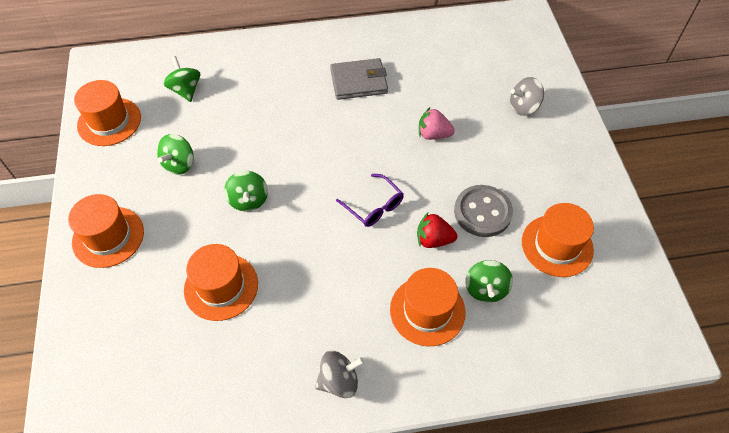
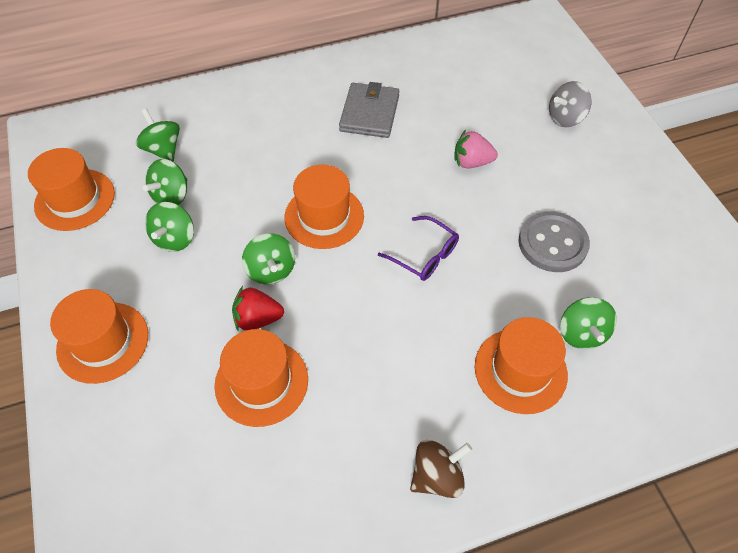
camera: 10 degrees left, 0 degrees up
grey spinning top [315,351,365,398] -> brown spinning top [410,440,472,498]
grey wallet [330,58,388,100] -> grey wallet turned 60 degrees counterclockwise [339,82,399,138]
red strawberry [417,213,457,248] -> red strawberry moved to [232,286,284,331]
orange hat [522,203,594,277] -> orange hat moved to [284,165,364,249]
none -> green spinning top [143,159,187,205]

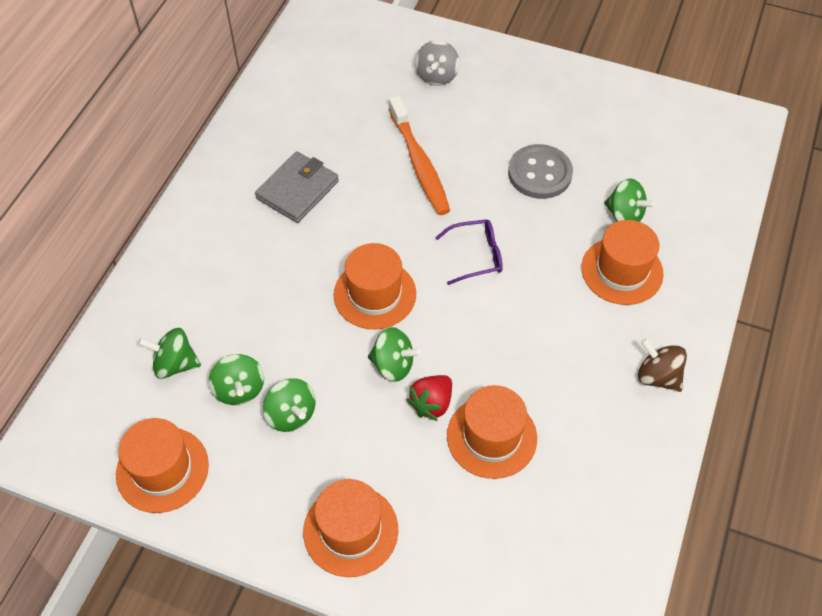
camera: 50 degrees left, 0 degrees up
grey wallet [339,82,399,138] -> grey wallet turned 75 degrees clockwise [255,151,339,223]
brown spinning top [410,440,472,498] -> brown spinning top turned 60 degrees counterclockwise [638,338,687,392]
pink strawberry [455,130,498,168] -> orange toothbrush [389,96,450,215]

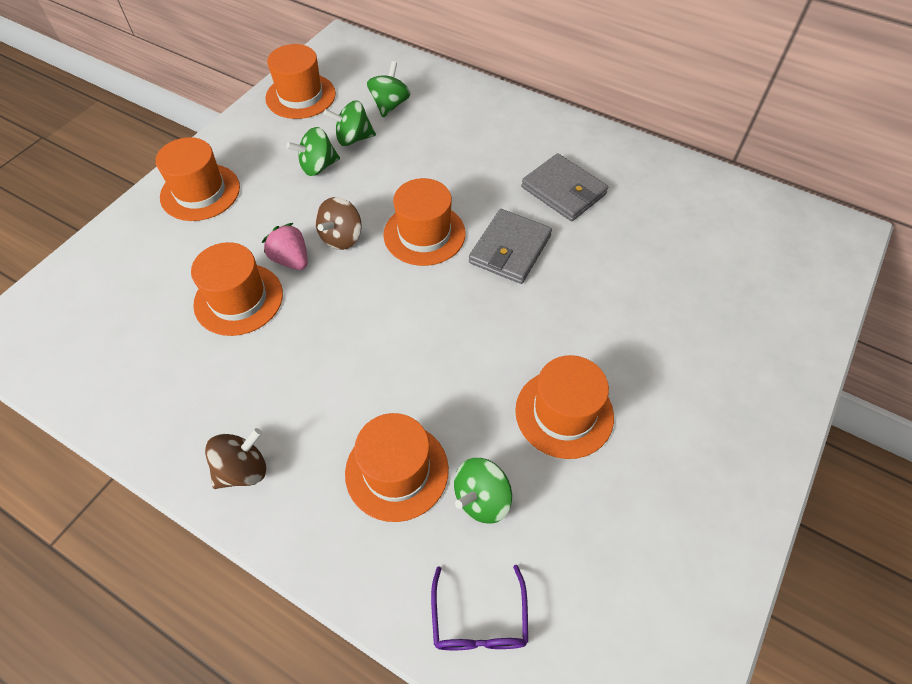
camera: 100 degrees right, 0 degrees up
green spinning top [368,327,421,382] -> brown spinning top [315,197,362,250]
orange toothbrush [389,96,450,215] -> none
red strawberry [407,375,452,421] -> pink strawberry [262,223,308,270]
grey spinning top [415,40,460,86] -> none
purple glasses [435,219,503,285] -> purple glasses moved to [431,565,528,650]
grey button [508,144,573,199] -> orange hat [515,355,614,459]
none -> grey wallet [469,209,552,284]

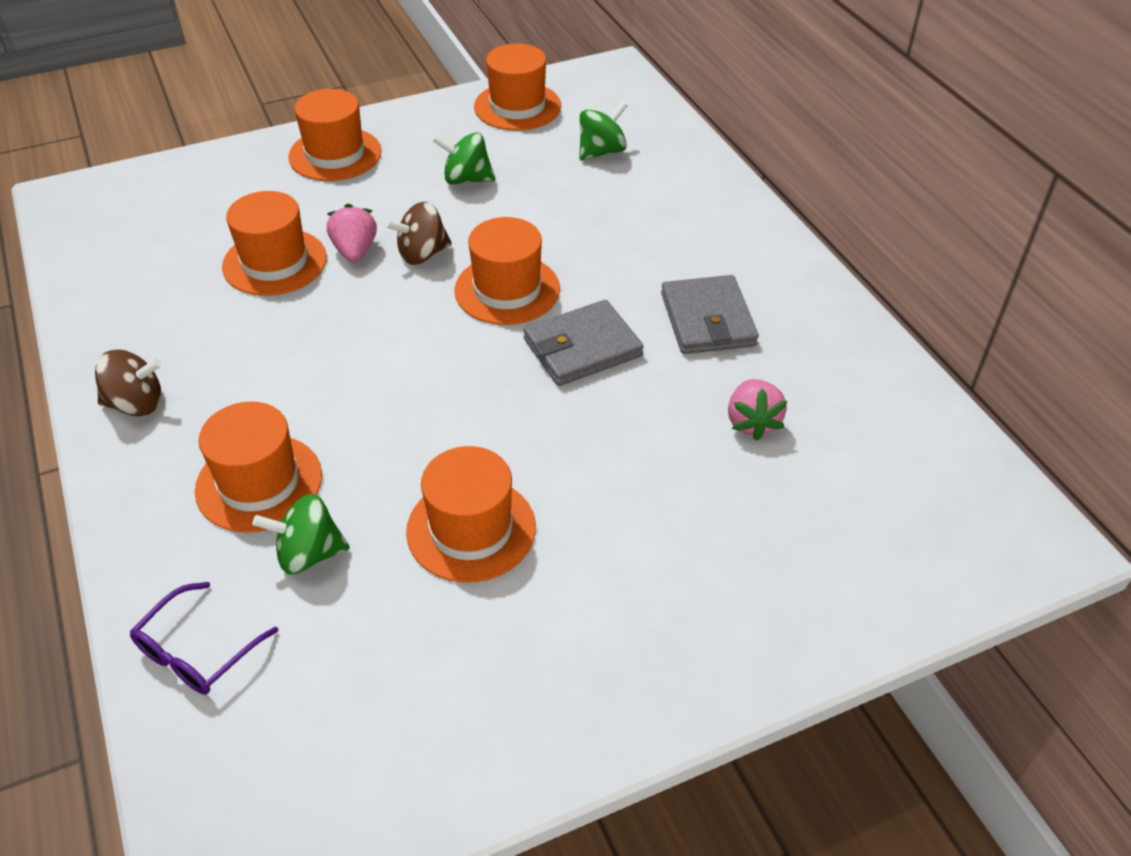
camera: 35 degrees right, 10 degrees down
green spinning top [324,100,376,146] -> none
none -> pink strawberry [728,379,788,441]

